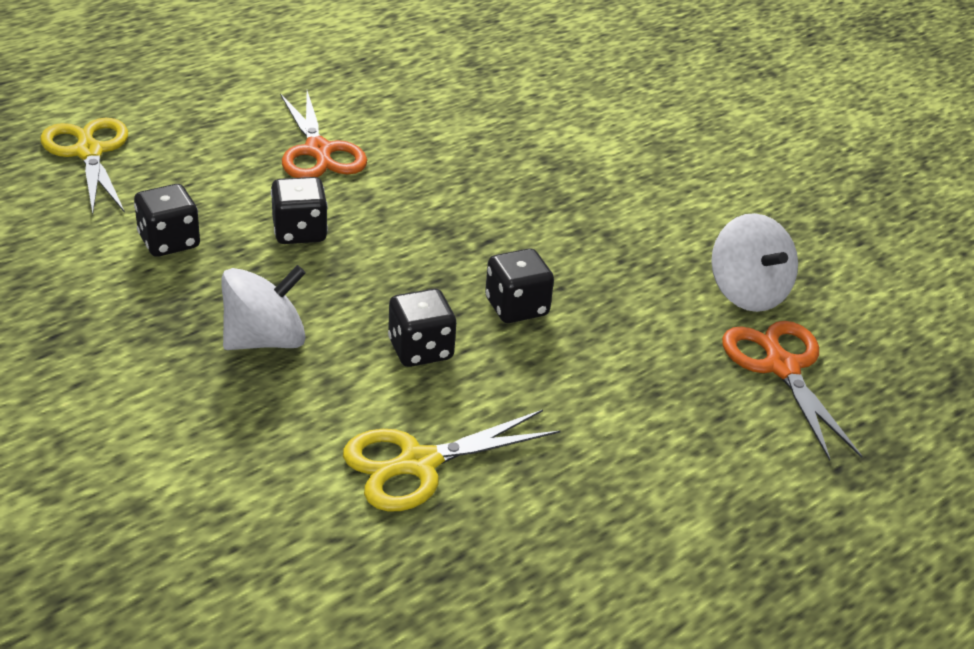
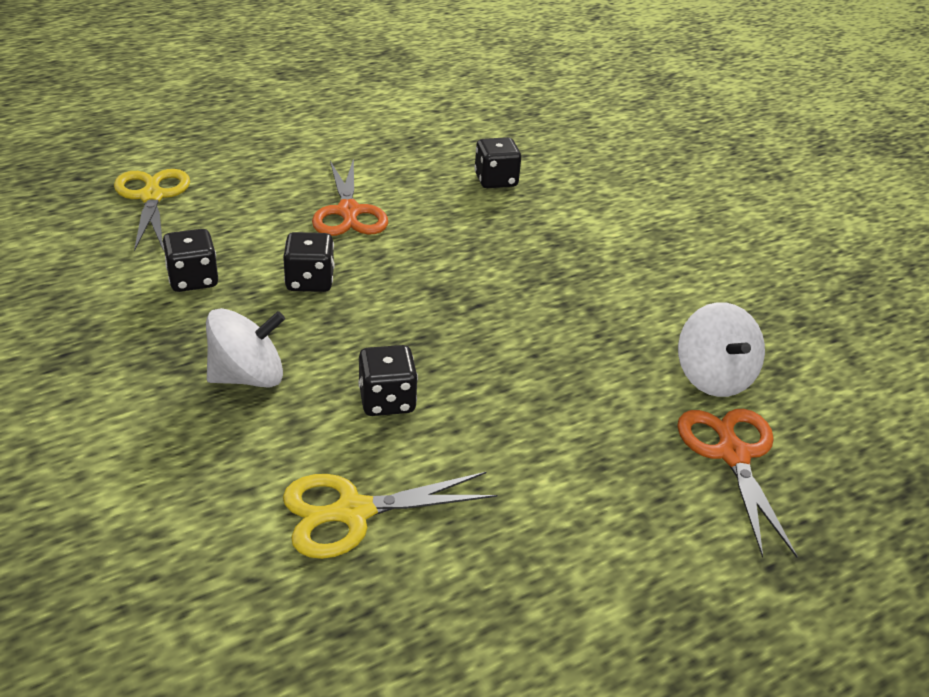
camera: 10 degrees right, 0 degrees up
black dice [485,248,554,323] -> black dice moved to [474,137,521,188]

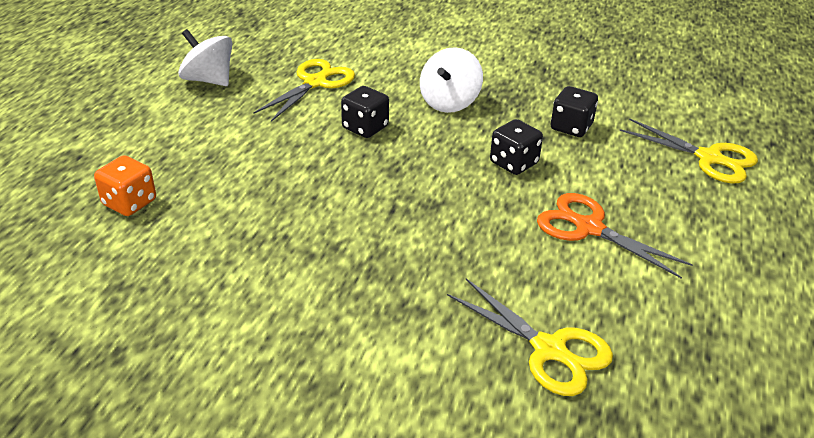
camera: 140 degrees right, 0 degrees up
black dice [474,137,521,188] -> yellow scissors [447,278,613,396]
orange scissors [677,409,798,558] -> orange dice [94,155,156,216]
white spinning top [678,302,765,397] -> white spinning top moved to [178,29,232,86]

